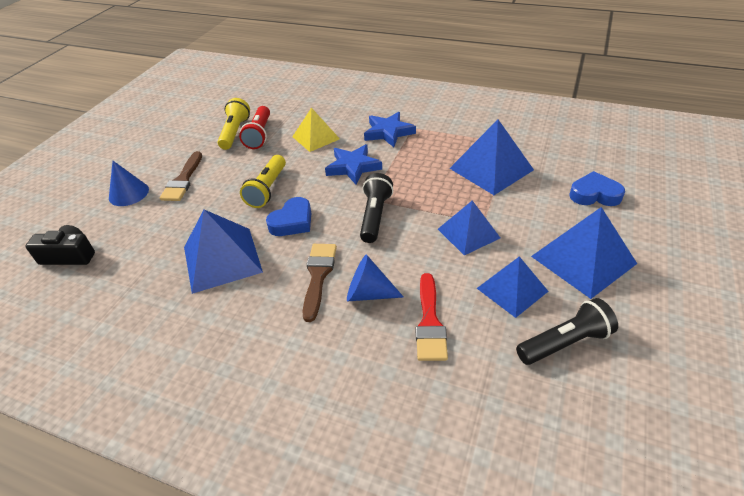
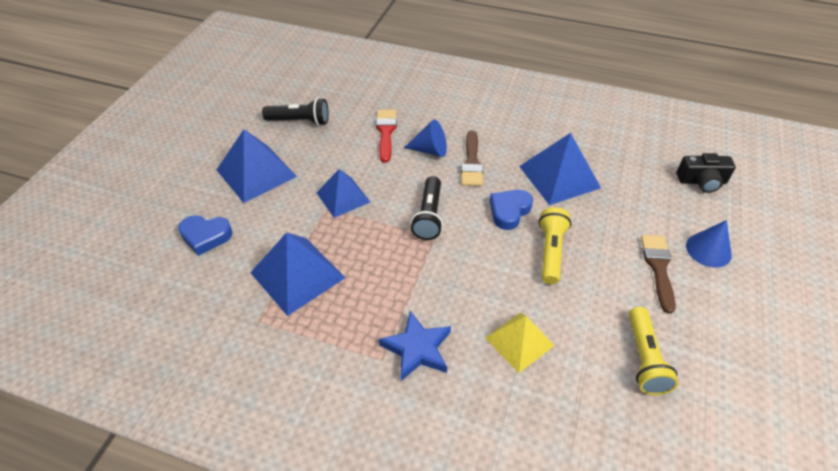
camera: 175 degrees right, 5 degrees up
red flashlight [239,106,270,149] -> none
blue star [325,144,382,185] -> none
blue pyramid [477,256,549,318] -> none
black flashlight [516,298,618,365] -> black flashlight turned 150 degrees counterclockwise [262,98,329,125]

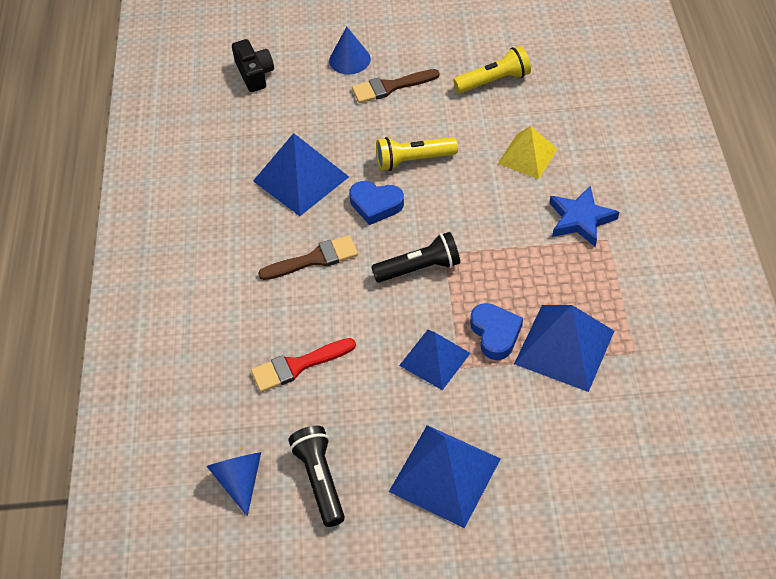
camera: 110 degrees left, 5 degrees up
blue heart [178,215,232,256] -> blue heart moved to [470,303,523,360]
blue cone [404,119,447,157] -> blue cone moved to [206,452,261,516]

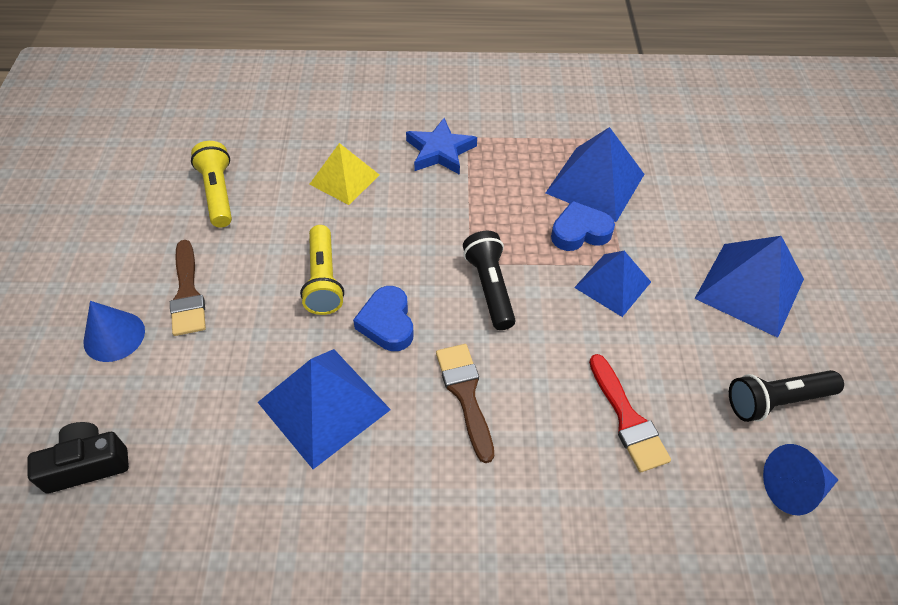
camera: 90 degrees left, 0 degrees up
blue heart [349,181,404,225] -> blue heart turned 150 degrees clockwise [353,286,414,351]

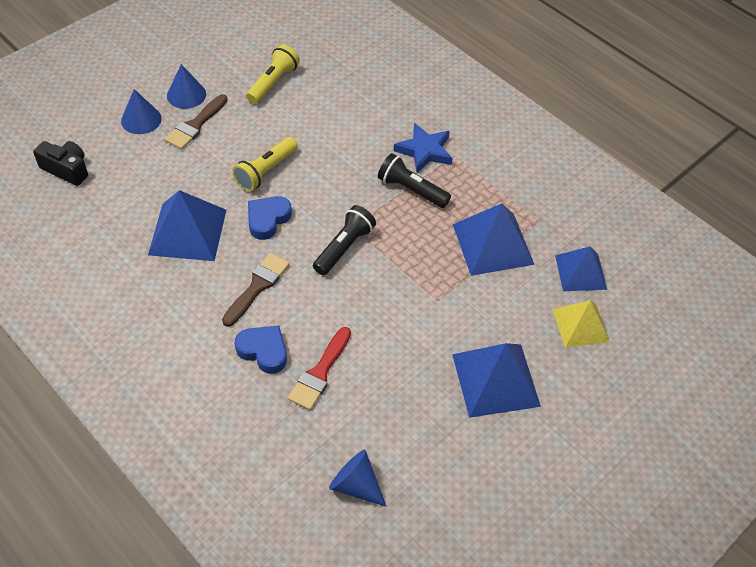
camera: 45 degrees right, 0 degrees up
yellow pyramid [309,143,379,205] -> yellow pyramid moved to [552,300,610,348]
blue heart [551,201,615,251] -> blue heart moved to [235,326,287,374]
blue pyramid [574,251,651,317] -> blue pyramid moved to [555,246,607,291]
black flashlight [729,370,844,422] -> black flashlight moved to [378,153,451,208]
none -> blue cone [167,64,206,109]

